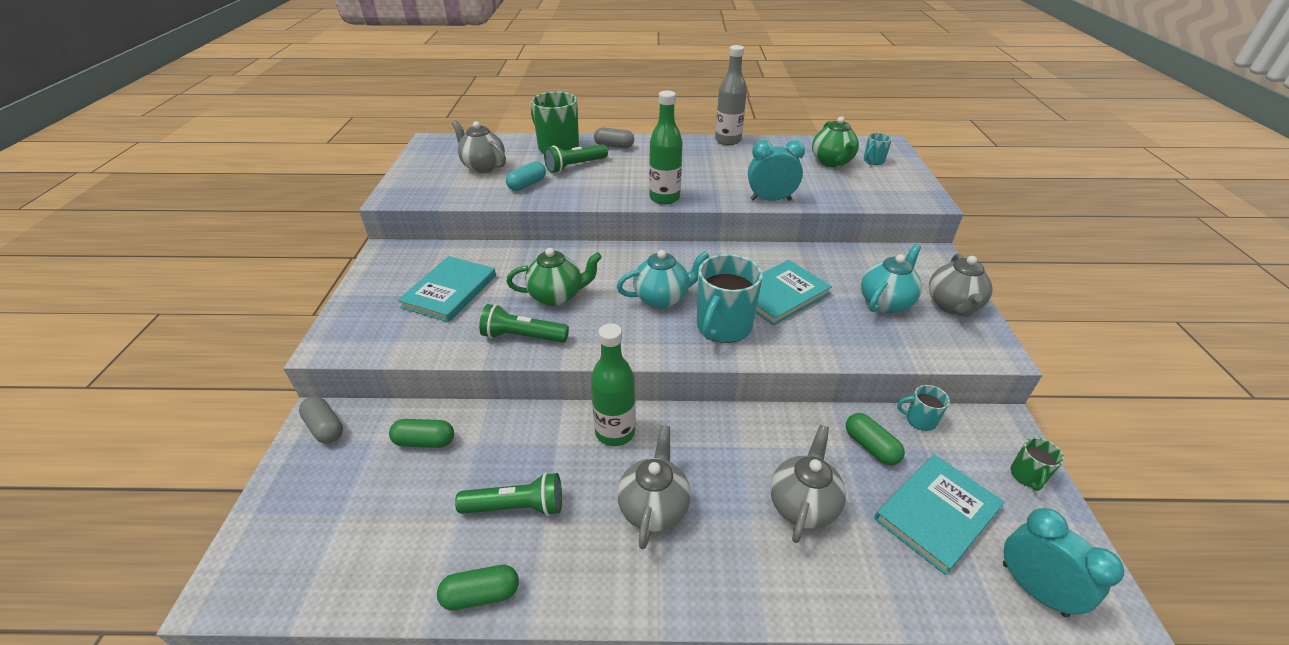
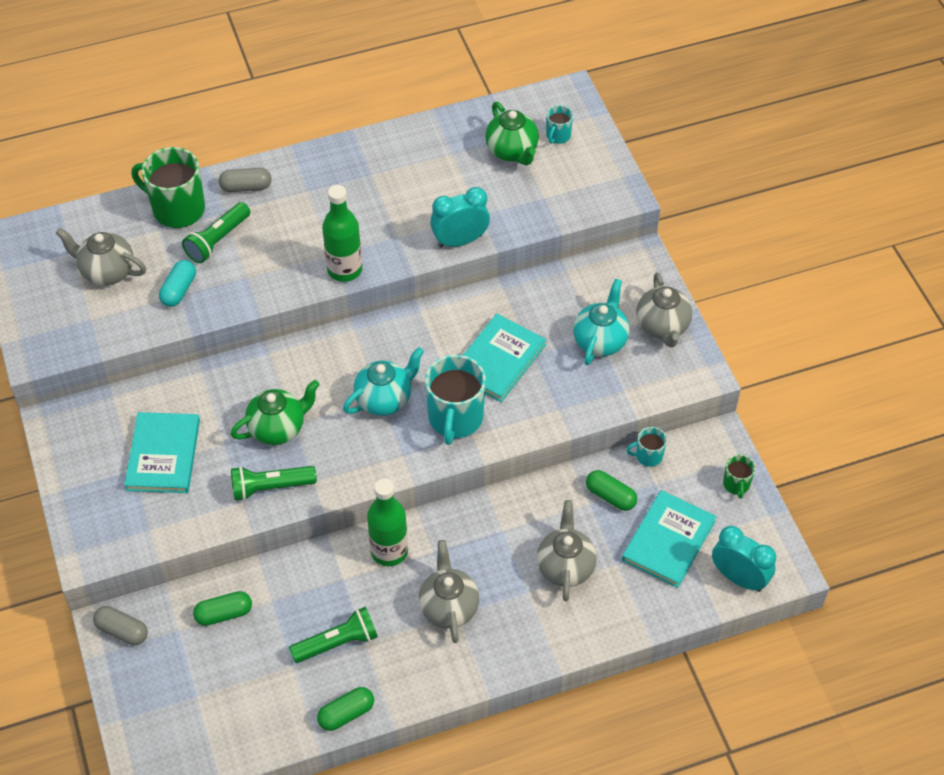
camera: 20 degrees left, 15 degrees up
grey bottle [715,45,747,145] -> none

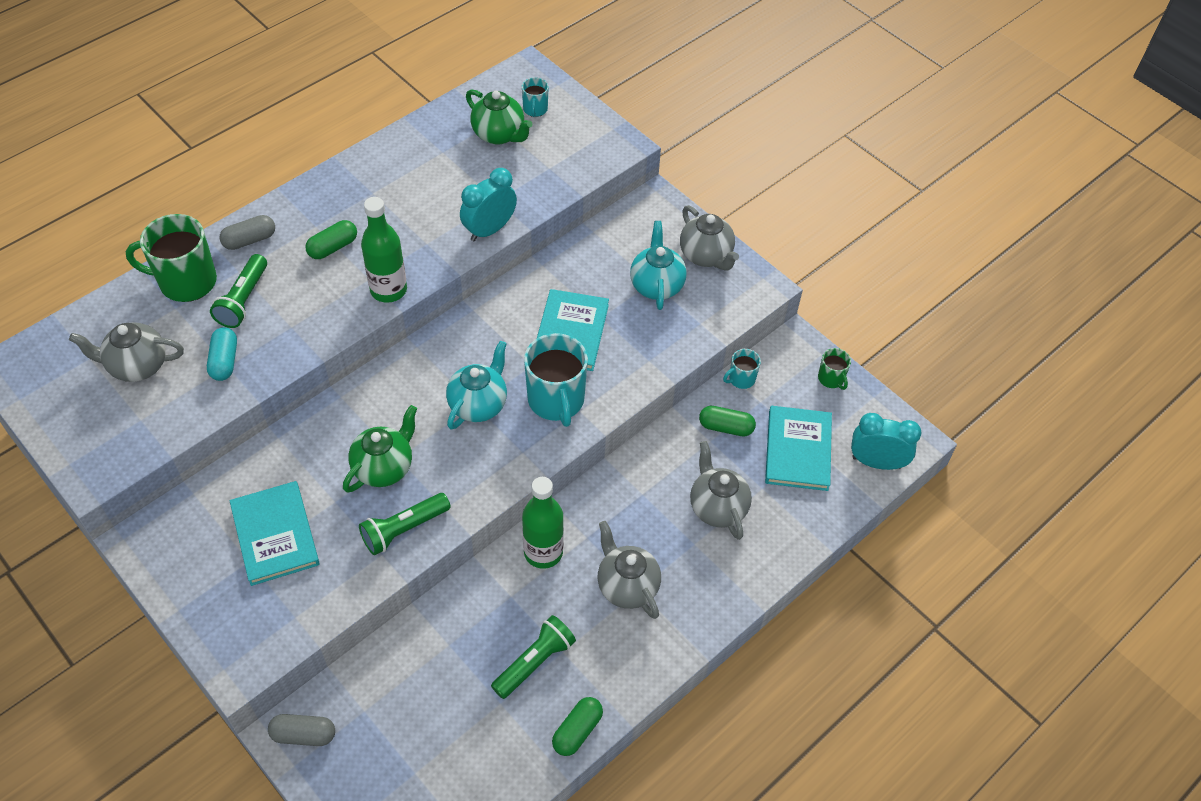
camera: 25 degrees left, 0 degrees up
green capsule [193,591,252,626] -> green capsule moved to [305,220,357,259]

